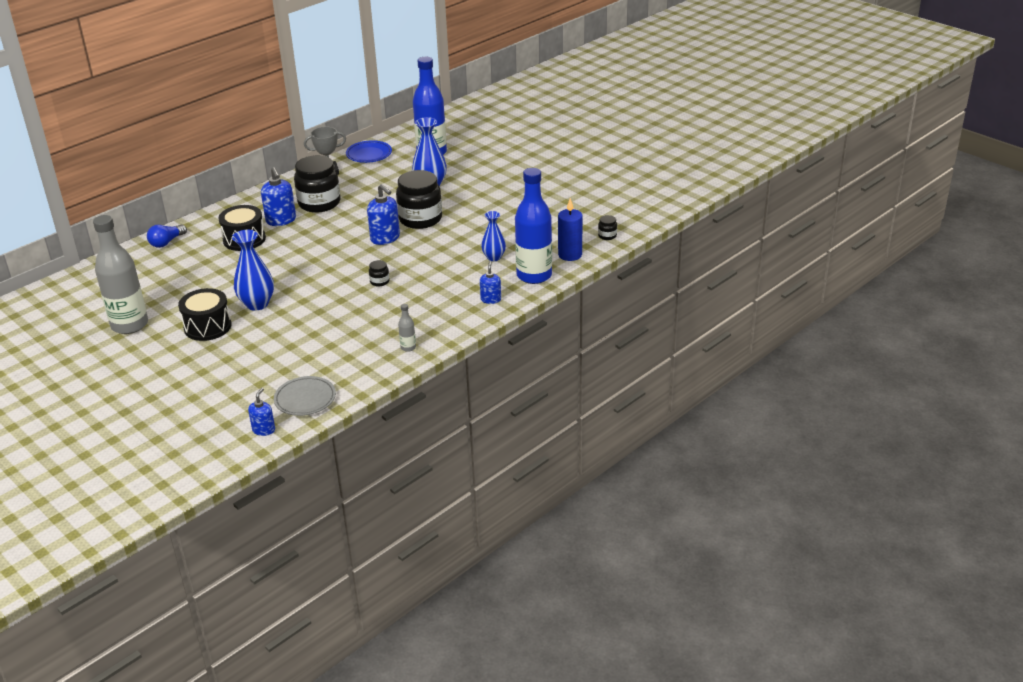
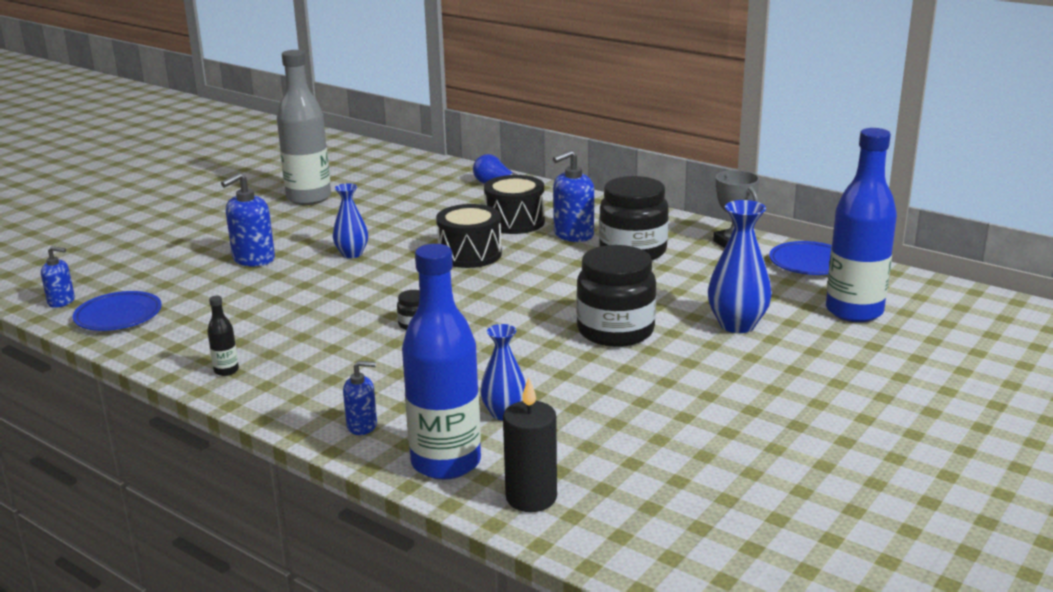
camera: 80 degrees right, 10 degrees down
black drum [178,288,232,341] -> black drum moved to [436,204,502,268]
blue vase [232,230,274,311] -> blue vase [333,183,368,258], size x0.65
grey plate [274,376,336,416] -> blue plate [73,291,162,331]
blue soap dispenser [367,184,400,245] -> blue soap dispenser moved to [221,172,275,267]
grey bottle [398,304,416,352] -> black bottle [207,296,239,376]
blue candle [558,198,583,261] -> black candle [503,377,557,512]
black jar [598,215,617,240] -> none

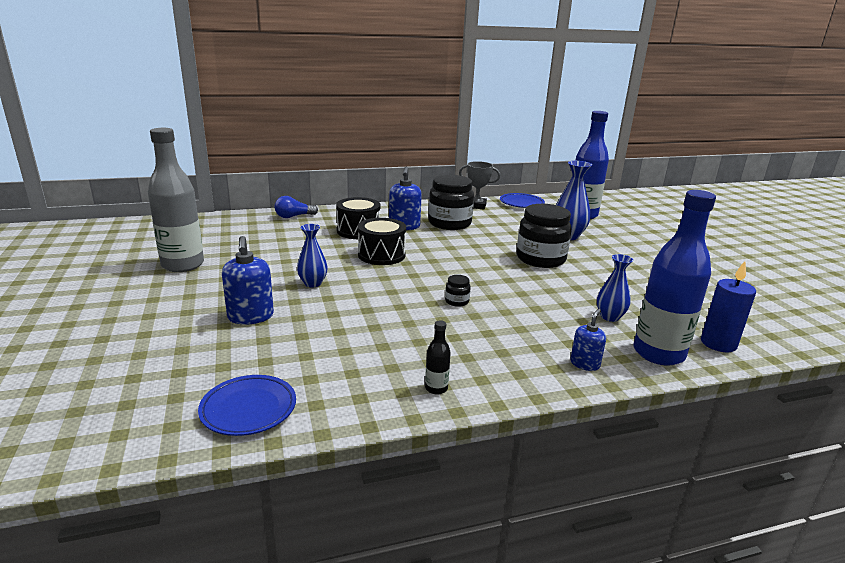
camera: 55 degrees left, 0 degrees up
blue soap dispenser [41,246,75,308] -> none
black candle [503,377,557,512] -> blue candle [701,261,756,352]

